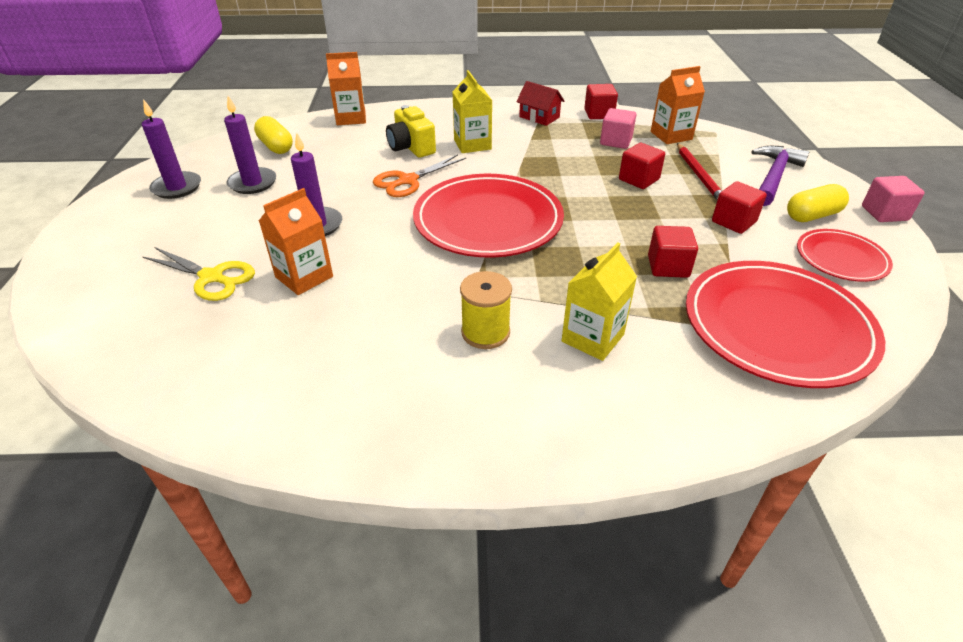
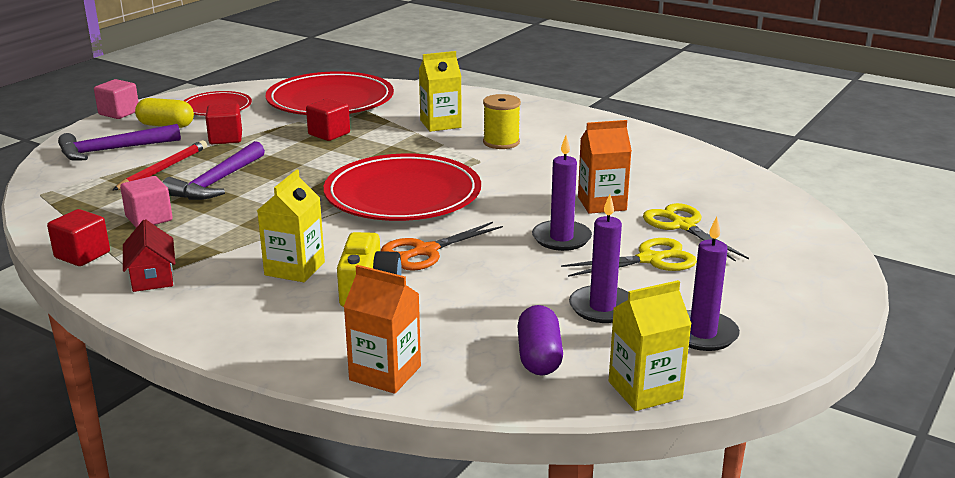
camera: 145 degrees left, 15 degrees down
yellow capsule [254,116,293,154] -> purple capsule [517,305,563,375]
orange scissors [373,154,466,197] -> orange scissors turned 150 degrees clockwise [381,222,503,271]
red cube [619,143,665,189] -> purple hammer [163,141,265,200]
orange carton [651,66,705,144] -> none
none -> yellow scissors [561,238,697,277]
none -> yellow carton [609,280,692,411]

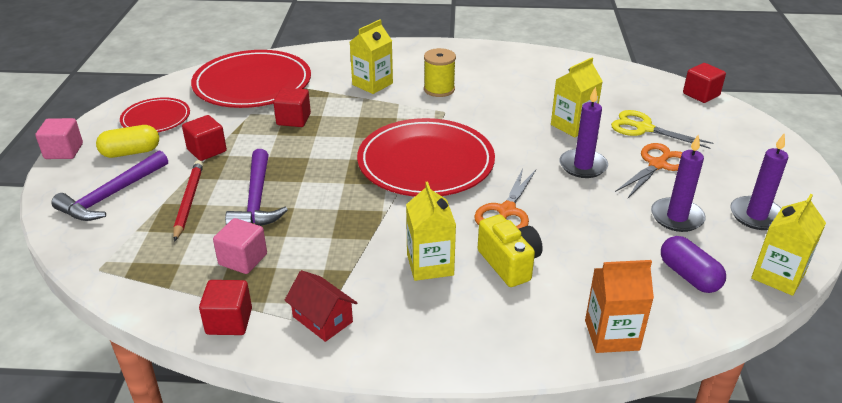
camera: 30 degrees left, 10 degrees up
yellow scissors [561,238,697,277] -> orange scissors [615,143,683,198]
orange carton [578,120,632,214] -> yellow carton [551,57,603,137]
none -> red cube [683,63,726,103]

